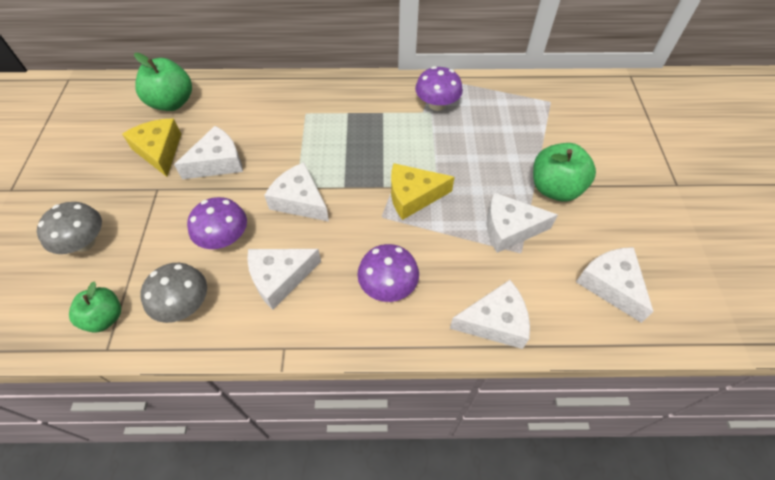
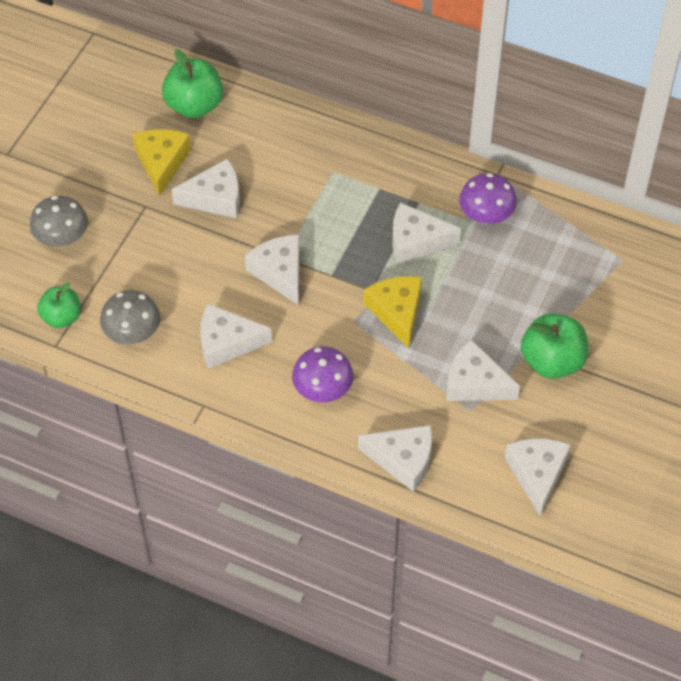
camera: 25 degrees right, 0 degrees up
purple mushroom [187,197,247,249] -> none
yellow cheese [391,163,455,220] -> yellow cheese turned 60 degrees clockwise [364,276,422,348]
none -> white cheese [392,203,461,265]

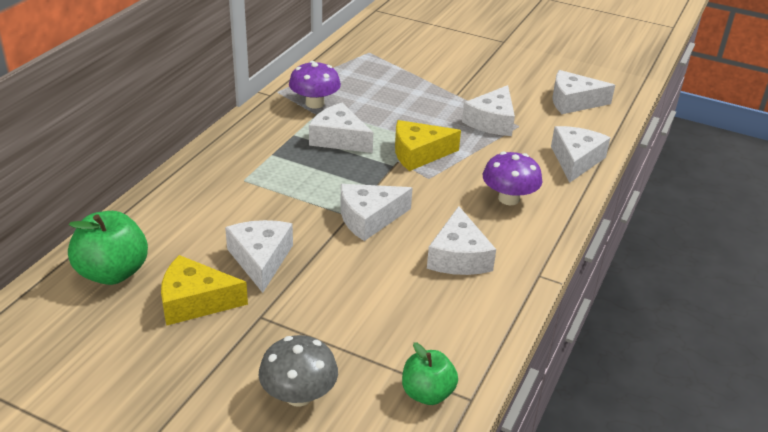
camera: 90 degrees left, 20 degrees down
grey mushroom [100,290,160,344] -> none
white cheese [392,203,461,265] -> white cheese turned 120 degrees clockwise [309,103,373,153]
green apple [521,313,588,379] -> none

